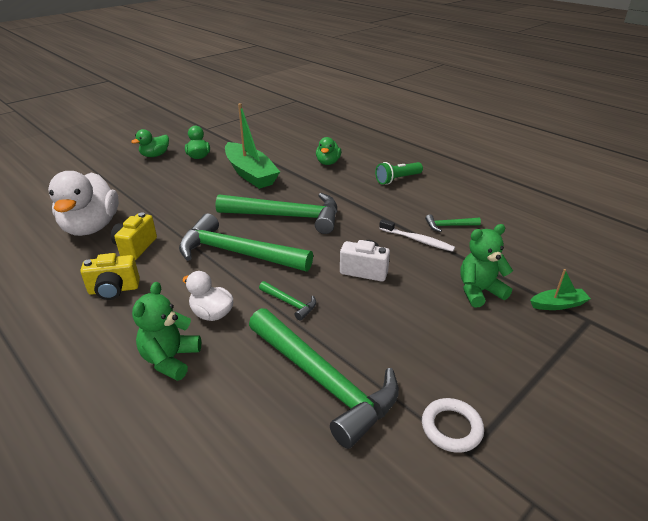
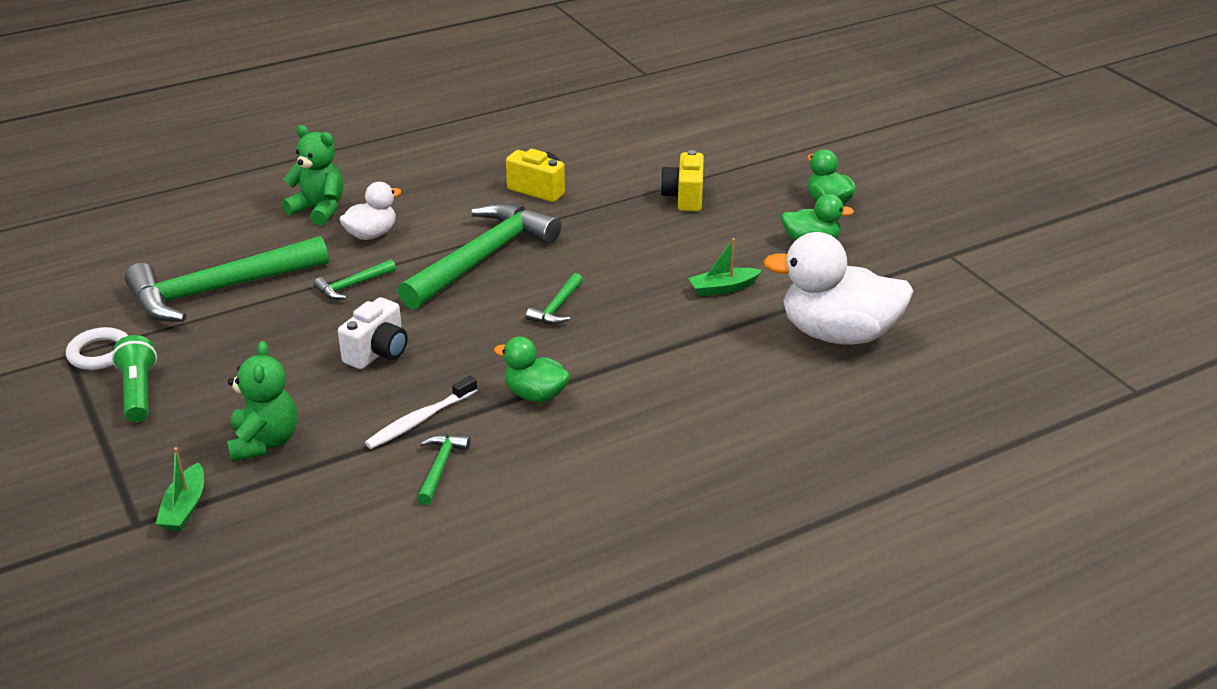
camera: 105 degrees right, 0 degrees up
white duck [48,171,119,236] -> white duck moved to [763,232,913,345]
yellow camera [80,253,140,300] -> yellow camera moved to [660,150,704,212]
green hammer [216,193,337,234] -> green hammer [526,273,583,325], size x0.42
green boat [225,103,280,189] -> green boat [688,238,762,296], size x0.46
green duck [316,137,342,165] -> green duck moved to [494,337,570,402]
green flashlight [375,162,423,185] -> green flashlight moved to [112,335,157,422]

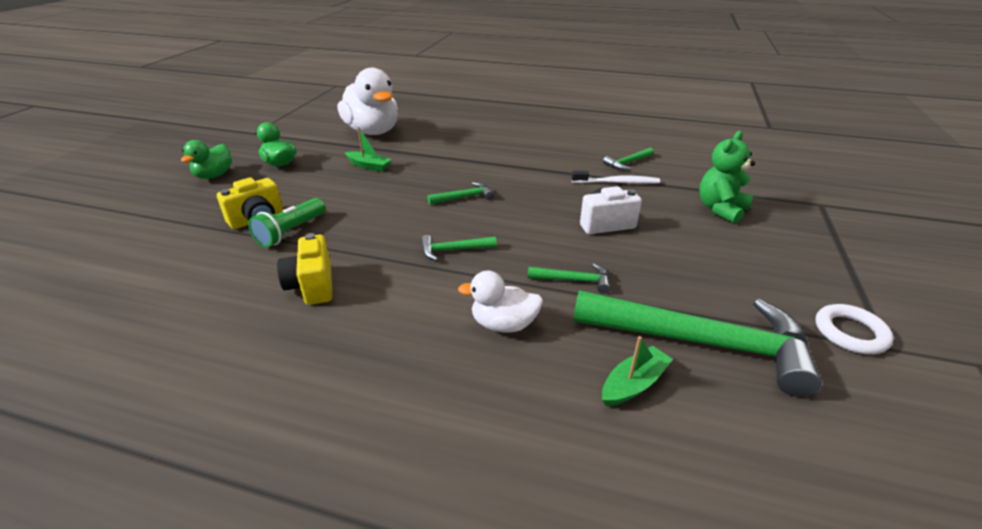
camera: 135 degrees left, 0 degrees up
green flashlight [112,335,157,422] -> green flashlight moved to [248,198,325,248]
green boat [156,447,204,531] -> green boat moved to [602,336,673,406]
green teddy bear [282,125,343,225] -> none
green hammer [398,203,561,310] -> green hammer [421,235,497,261], size x0.42
green duck [494,337,570,402] -> none

